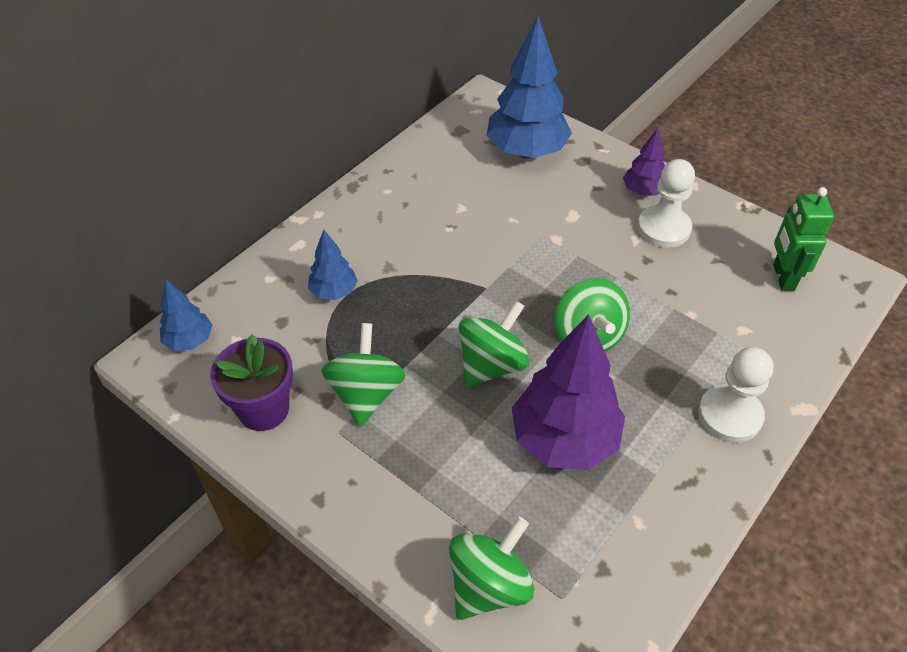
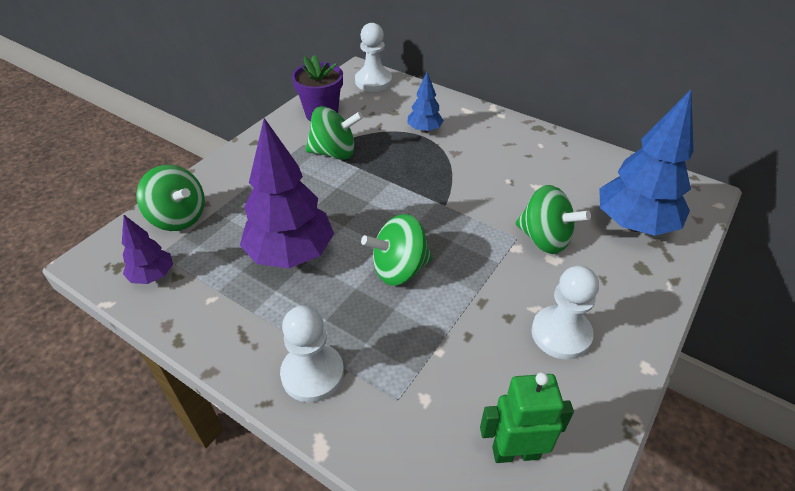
camera: 85 degrees right, 5 degrees down
blue tree [160,280,213,351] -> white pawn [355,23,392,92]
green spinning top [458,301,530,388] -> green spinning top moved to [515,185,591,254]
purple tree [623,128,665,195] -> purple tree moved to [122,215,173,284]

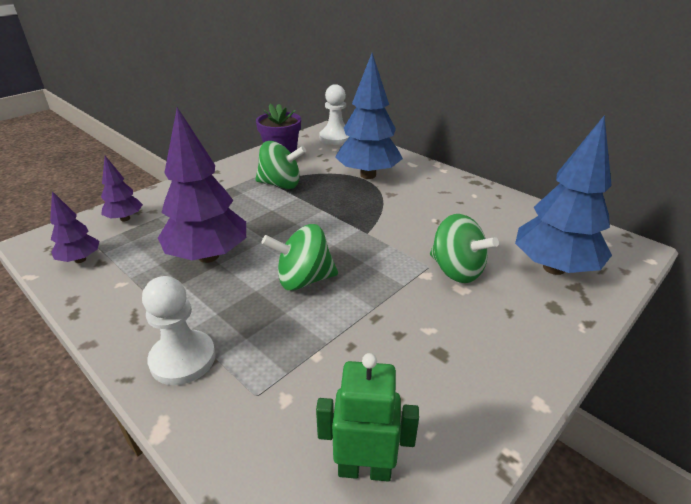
camera: 10 degrees right, 10 degrees down
green spinning top [136,165,205,231] -> purple tree [101,156,143,221]
blue tree [407,72,444,133] -> blue tree [335,53,403,179], size x1.96
white pawn [531,266,599,359] -> none

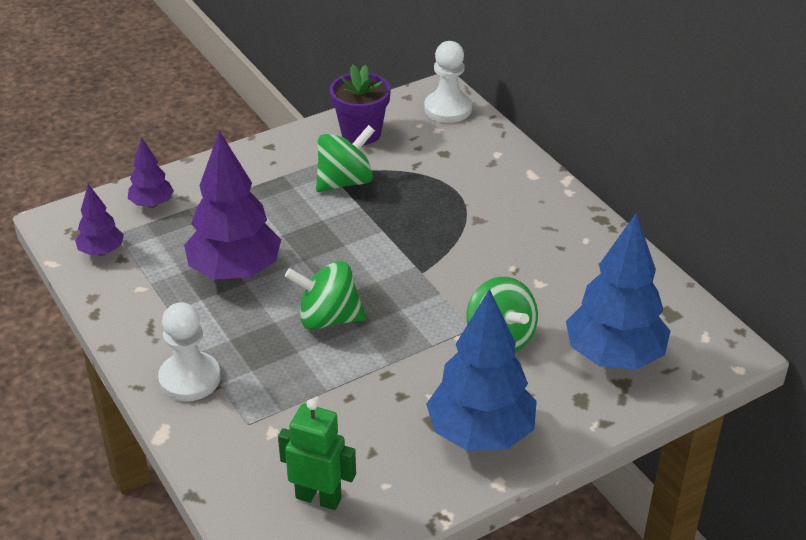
camera: 15 degrees right, 5 degrees up
green spinning top [255,141,306,189] -> green spinning top turned 60 degrees counterclockwise [316,125,375,192]
blue tree [335,53,403,179] -> blue tree moved to [426,288,537,451]

